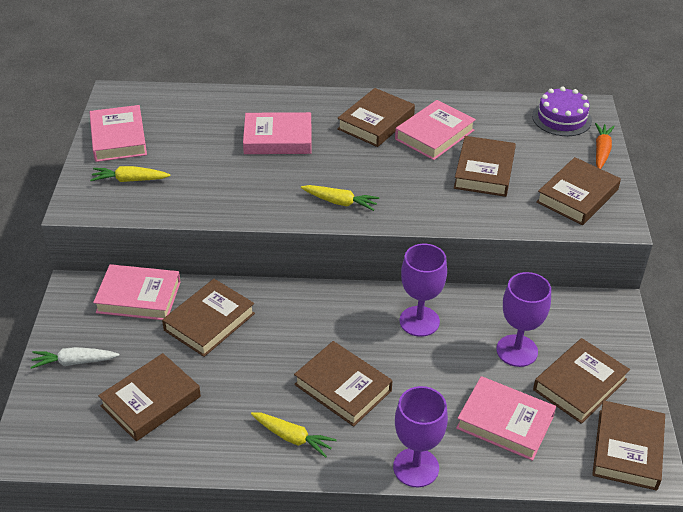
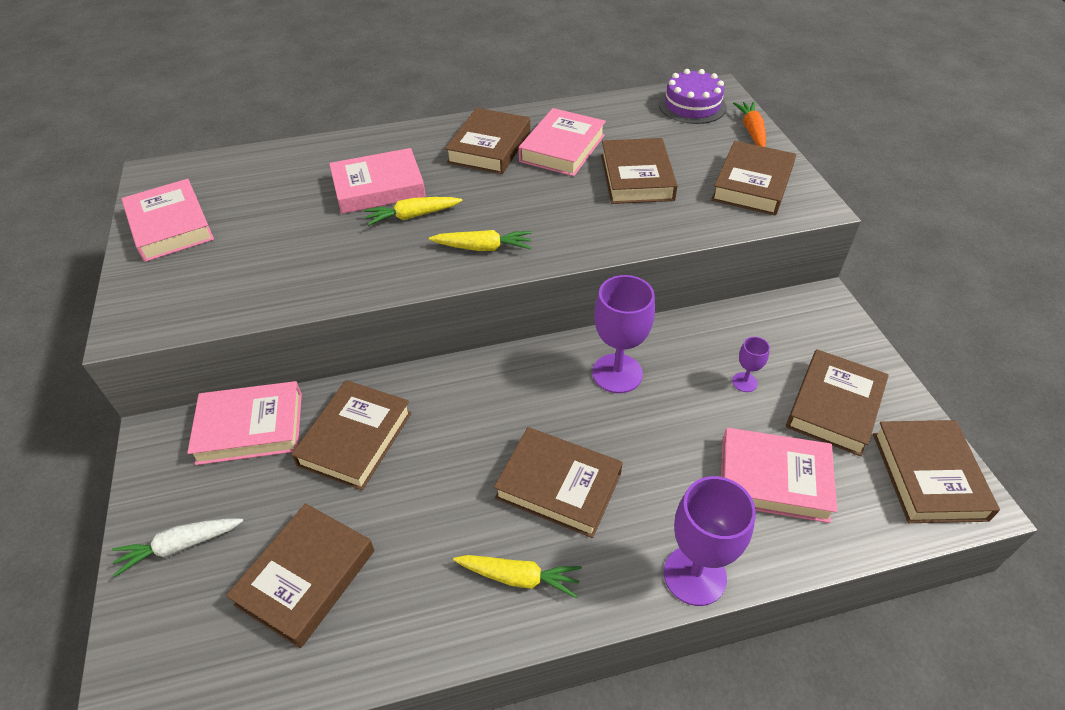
camera: 15 degrees left, 5 degrees up
yellow carrot [90,166,171,182] -> yellow carrot moved to [364,197,463,226]
purple goblet [496,272,551,367] -> purple goblet [732,337,770,392], size x0.49

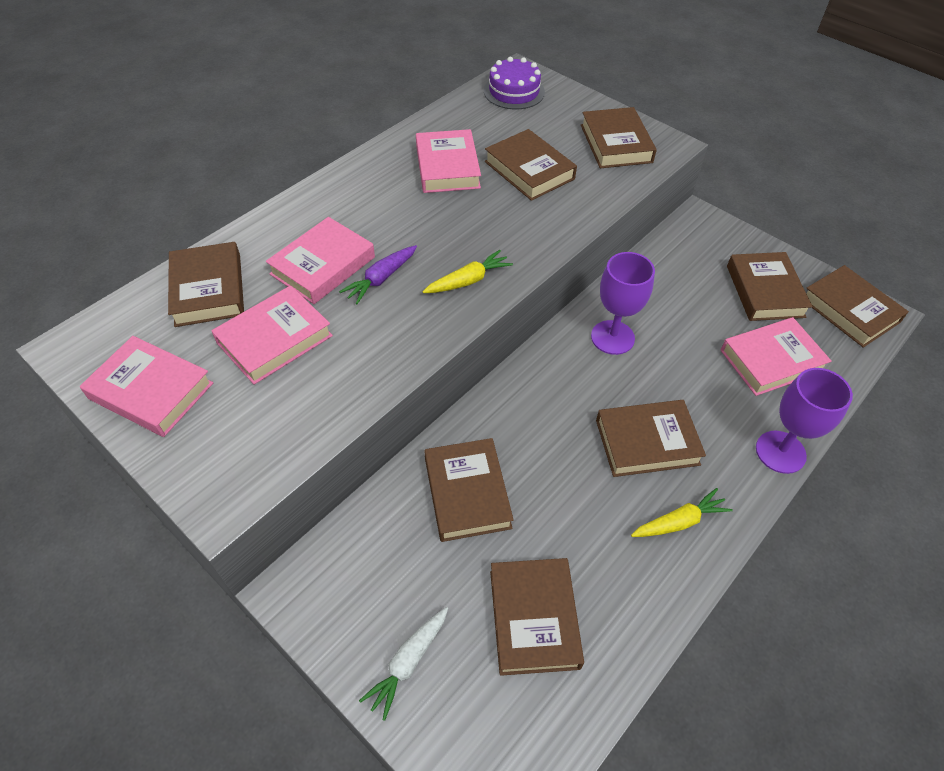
camera: 35 degrees left, 5 degrees up
pink book [187,381,302,465] -> pink book moved to [211,285,333,385]
yellow carrot [364,197,463,226] -> purple carrot [339,245,417,304]
brown book [445,108,530,174] -> brown book moved to [168,242,244,327]
purple goblet [732,337,770,392] -> none
orange carrot [733,101,766,147] -> none

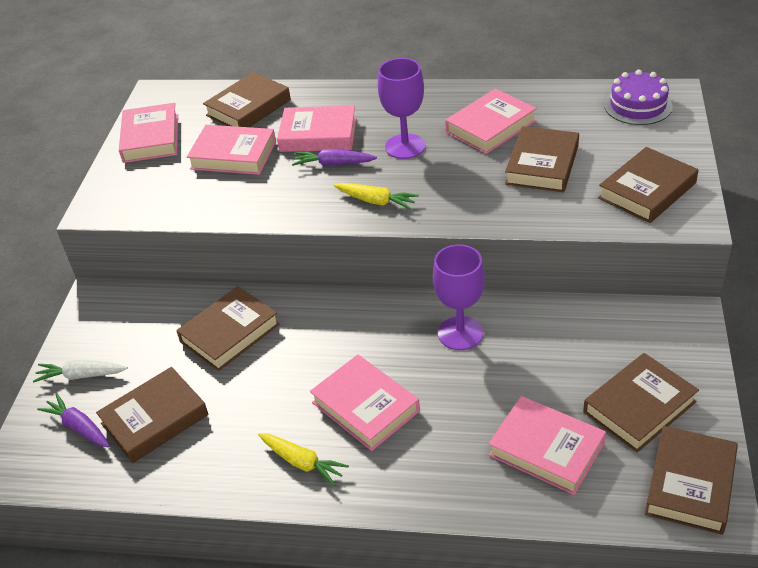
camera: 60 degrees right, 10 degrees down
brown book [596,400,706,477] -> pink book [310,355,420,451]
purple goblet [756,368,853,474] -> purple goblet moved to [378,58,426,159]
none -> purple carrot [37,393,110,447]

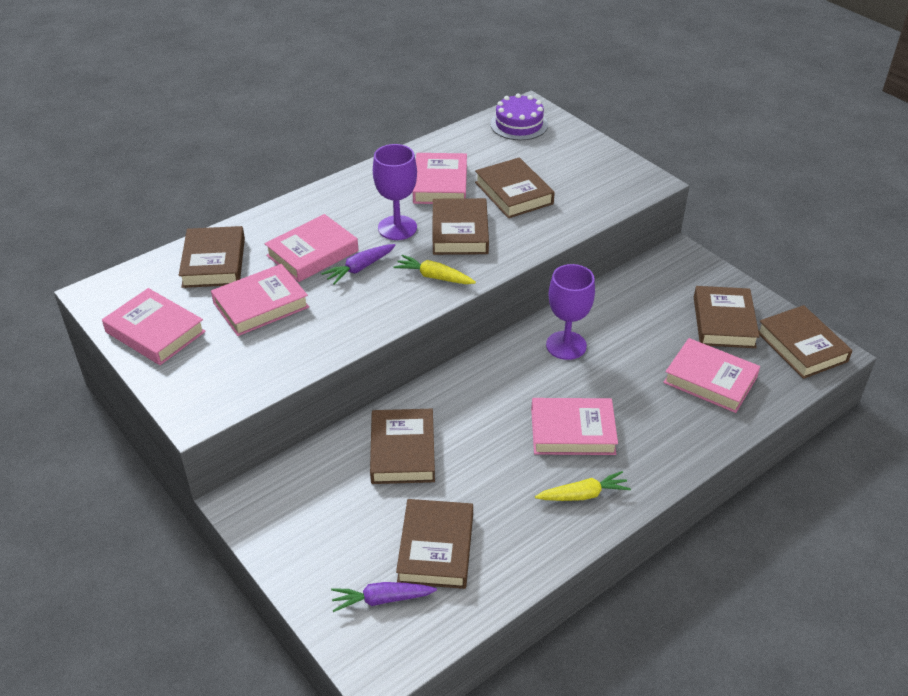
camera: 50 degrees left, 0 degrees up
white carrot [33,360,128,383] -> none
yellow carrot [334,183,419,210] -> yellow carrot turned 135 degrees counterclockwise [393,255,476,284]
pink book [489,396,606,495] -> pink book turned 45 degrees clockwise [663,338,760,413]
brown book [598,147,698,223] -> brown book moved to [432,198,489,255]

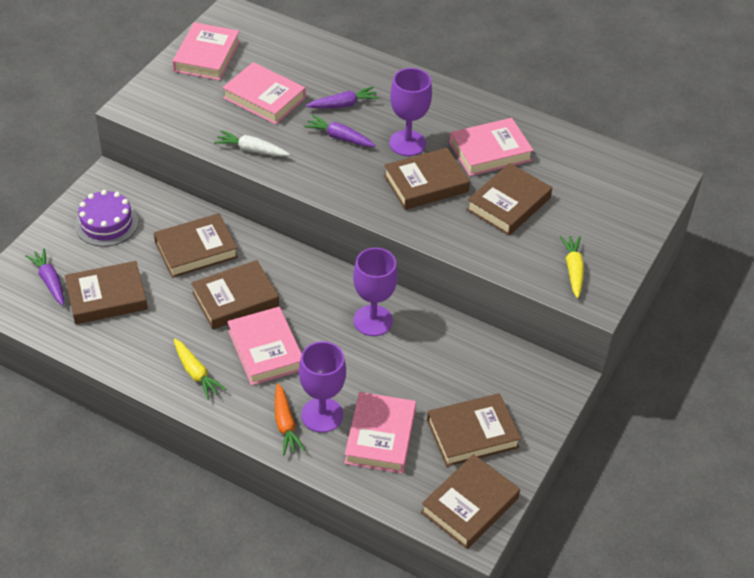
camera: 65 degrees right, 5 degrees up
brown book [179,226,245,288] -> brown book moved to [191,260,279,329]
pink book [265,214,359,282] -> purple carrot [305,86,380,108]
yellow carrot [393,255,476,284] -> yellow carrot moved to [560,236,584,298]
purple cake [490,93,548,140] -> purple cake moved to [75,190,138,247]
none -> white carrot [214,130,290,156]
none -> orange carrot [275,383,306,455]
none -> purple goblet [299,341,346,433]

